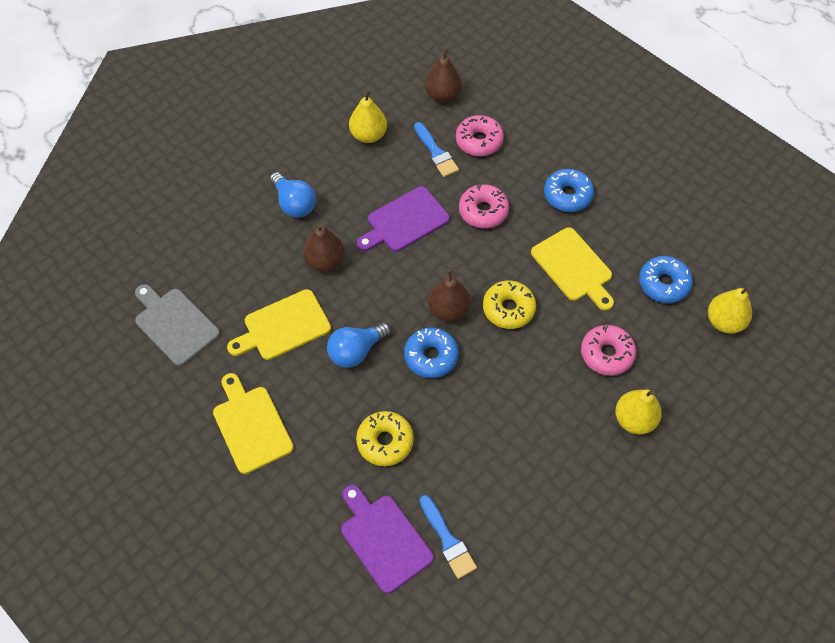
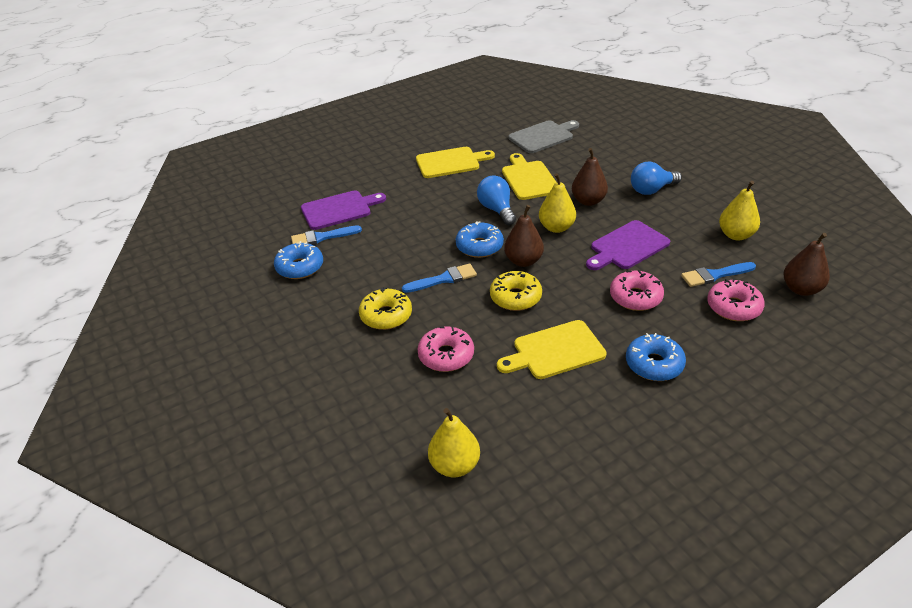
camera: 105 degrees right, 20 degrees down
yellow donut [356,411,414,466] -> yellow donut moved to [359,287,412,330]
purple cutting board [357,186,450,252] -> purple cutting board turned 105 degrees counterclockwise [586,220,670,270]
yellow pear [615,389,662,434] -> yellow pear moved to [539,173,576,233]
blue donut [639,256,693,303] -> blue donut moved to [274,241,323,279]
none -> blue brush [402,263,477,293]

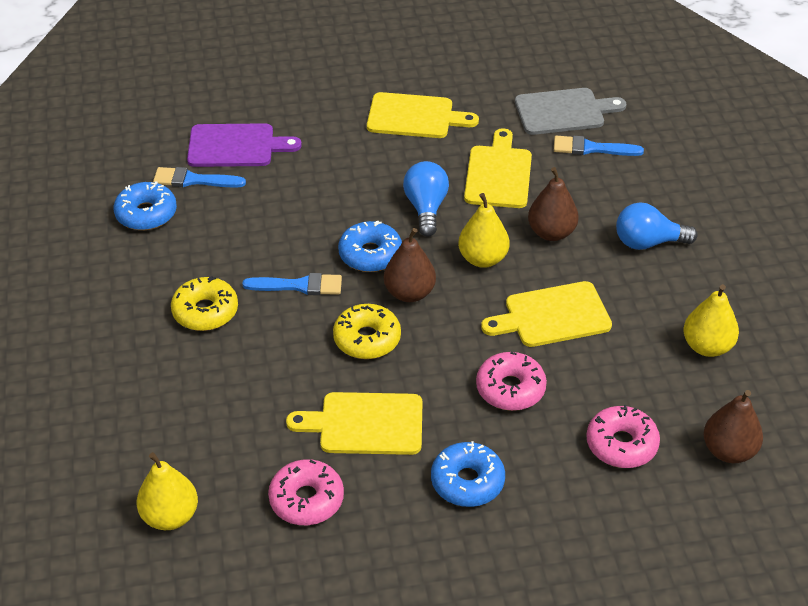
camera: 20 degrees right, 5 degrees up
pink donut [418,326,474,372] -> pink donut moved to [268,459,344,525]
purple cutting board [586,220,670,270] -> yellow cutting board [481,281,612,347]
blue brush [681,262,756,287] -> blue brush moved to [554,136,644,156]

